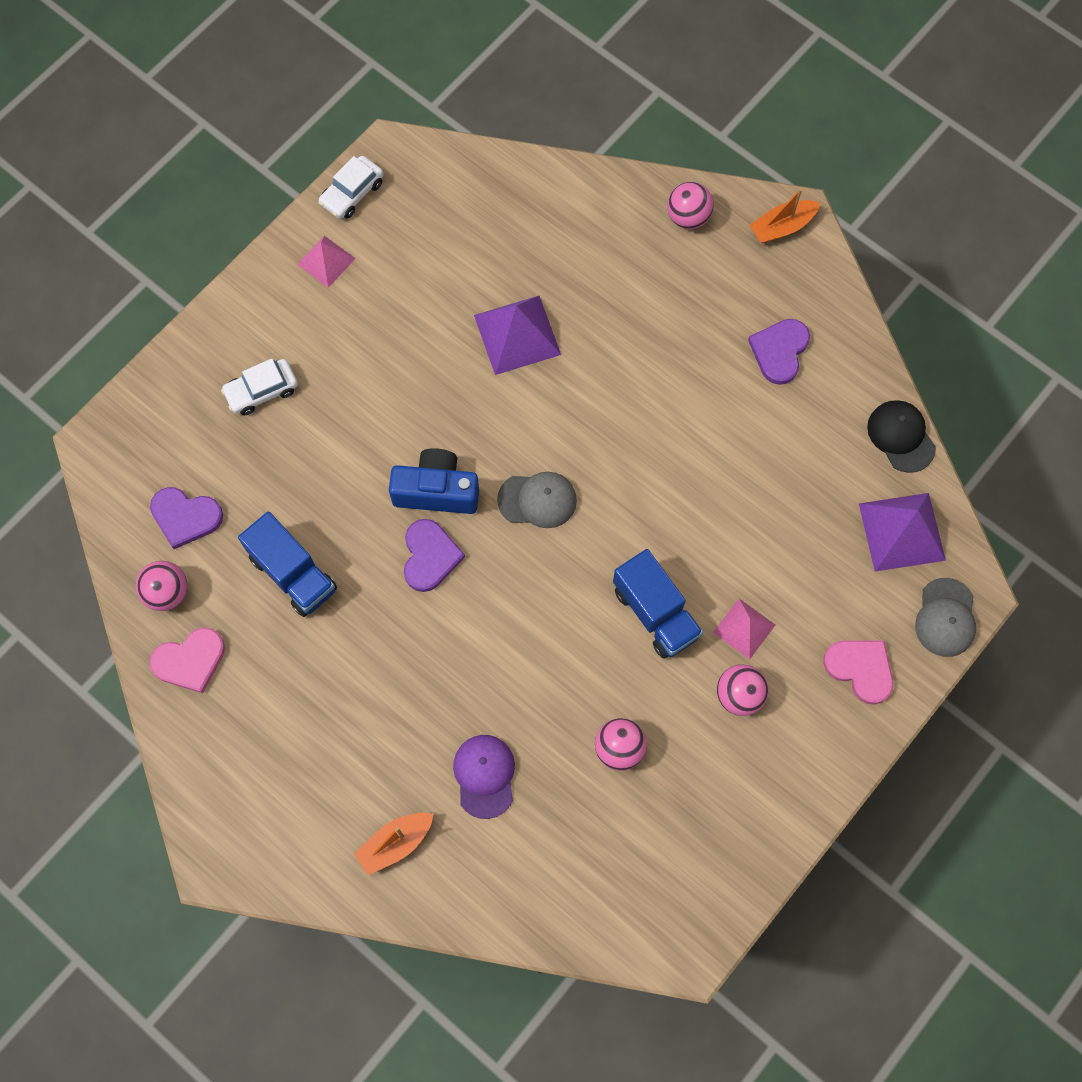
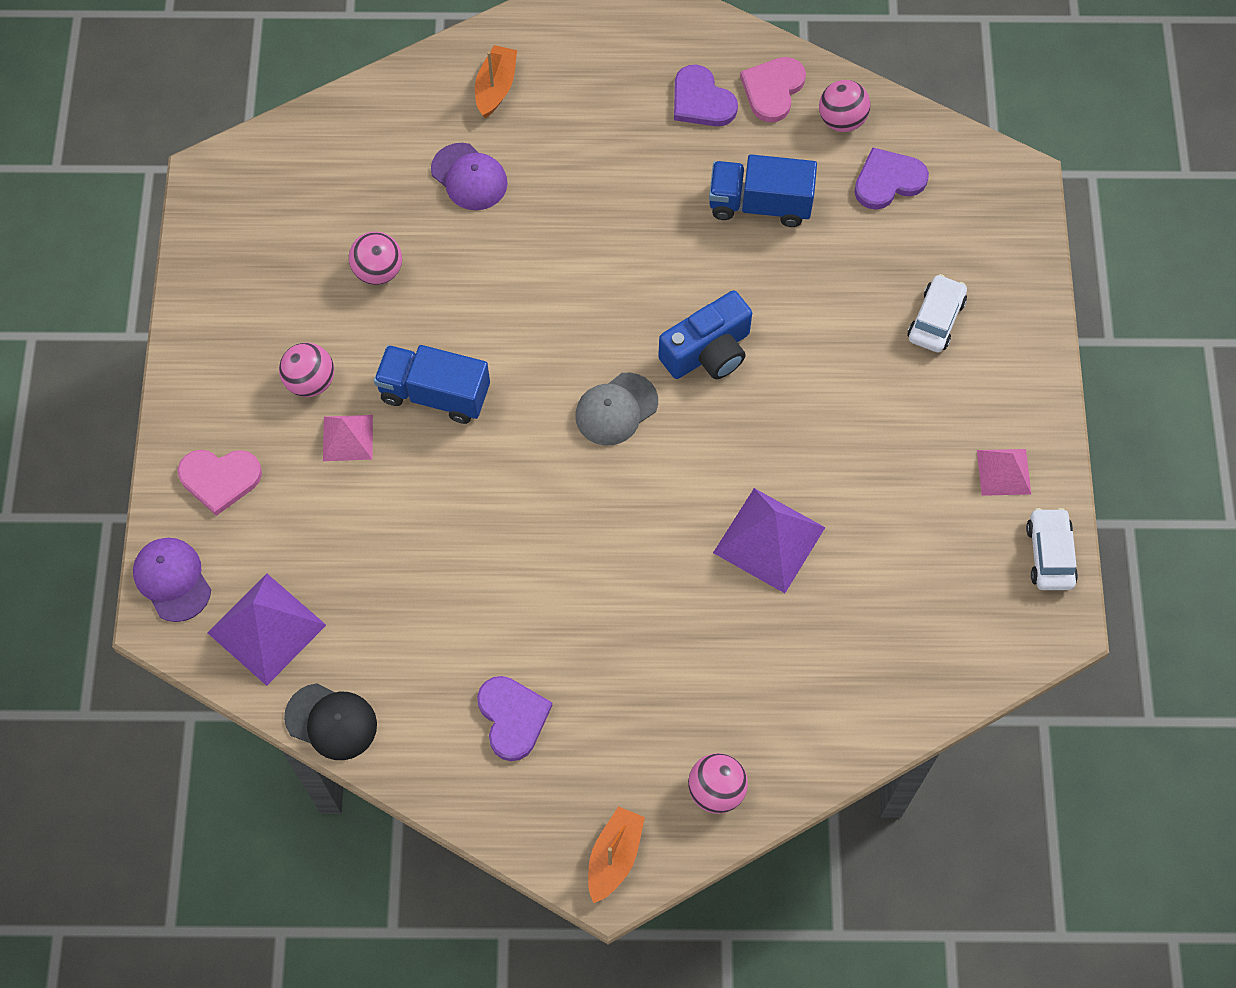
camera: 140 degrees right, 5 degrees down
purple heart [404,519,465,592] -> purple heart moved to [674,65,738,126]
grey cap [915,578,976,657] -> purple cap [133,538,211,622]

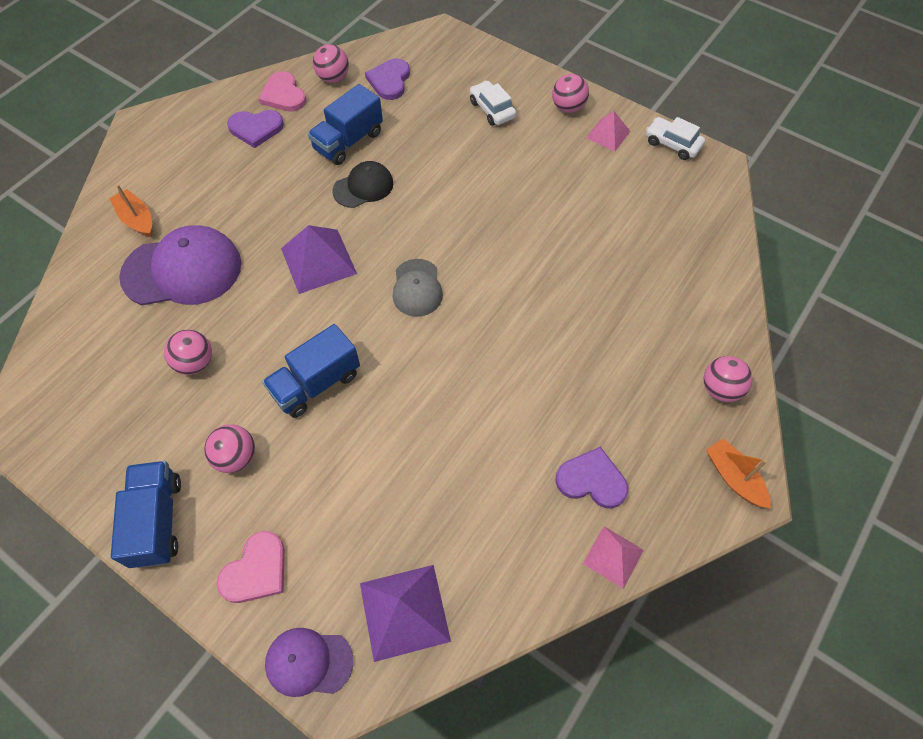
camera: 55 degrees left, 5 degrees down
black cap [284,683,377,760] -> black cap moved to [332,161,393,208]
pink pyramid [323,415,373,461] -> pink pyramid moved to [583,526,644,589]
purple cap [431,143,508,210] -> purple cap [119,225,241,305], size x1.76
blue camera [658,291,752,379] -> none
purple pyramid [713,488,826,593] -> purple pyramid moved to [281,225,357,294]
none -> blue truck [111,461,181,568]
none -> pink ball [552,74,589,113]

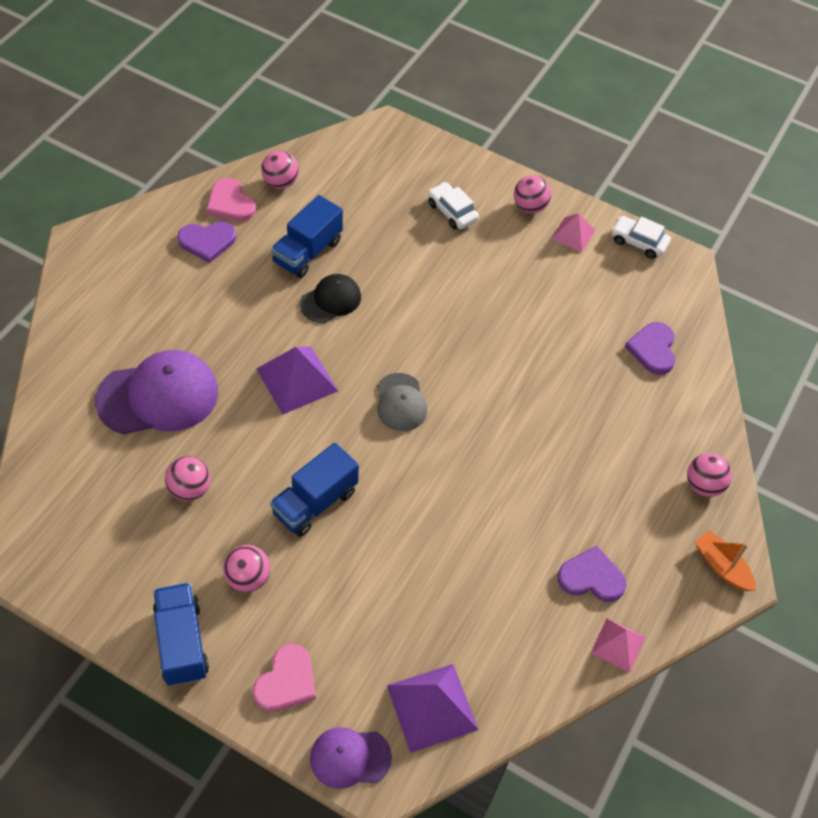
camera: 10 degrees left, 5 degrees down
orange boat [110,184,152,237] -> none
purple heart [365,59,410,100] -> purple heart moved to [625,322,675,375]

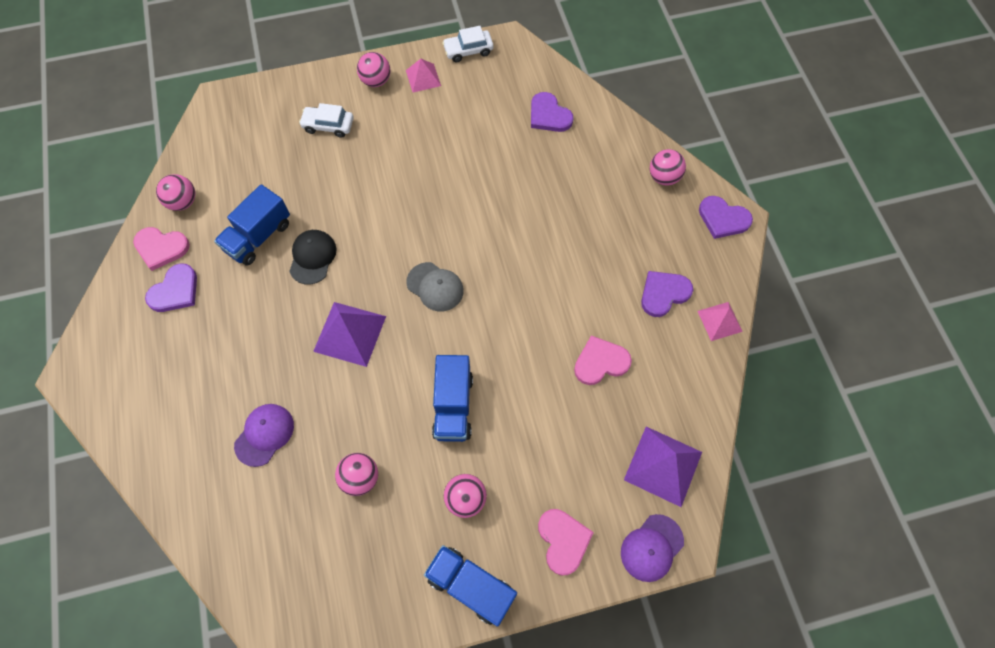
camera: 40 degrees left, 10 degrees up
purple cap [95,350,218,434] -> purple cap [234,404,294,467], size x0.57
blue truck [271,195,343,278] -> blue truck turned 45 degrees clockwise [214,184,290,266]
orange boat [695,530,756,591] -> purple heart [699,196,753,239]
none -> pink heart [574,336,632,385]

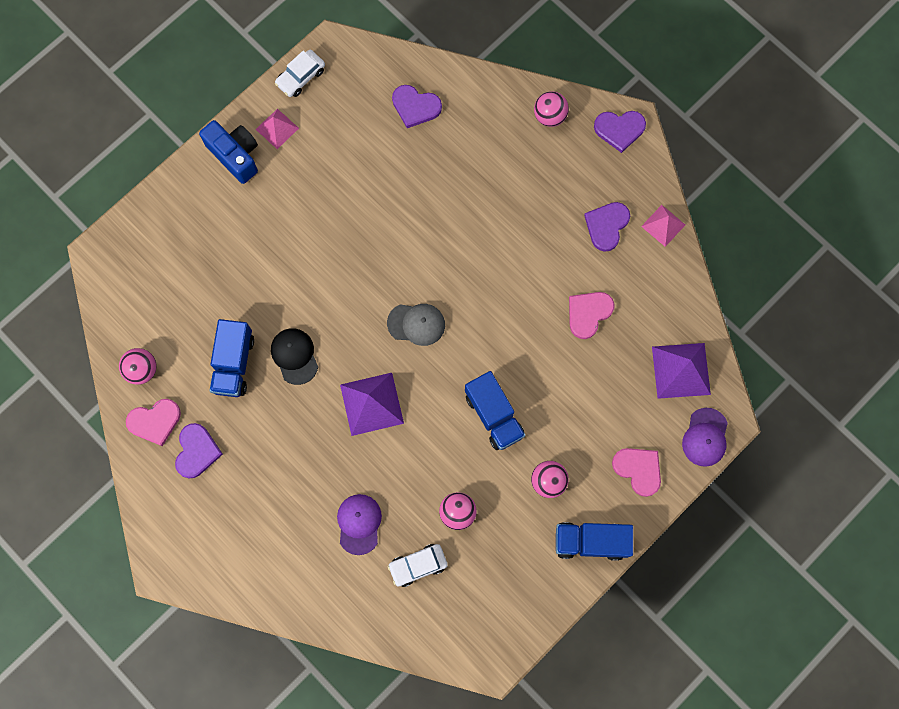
camera: 30 degrees left, 10 degrees up
white car [299,103,354,138] -> white car moved to [388,544,448,587]
pink ball [357,52,390,87] -> blue camera [199,120,258,184]

